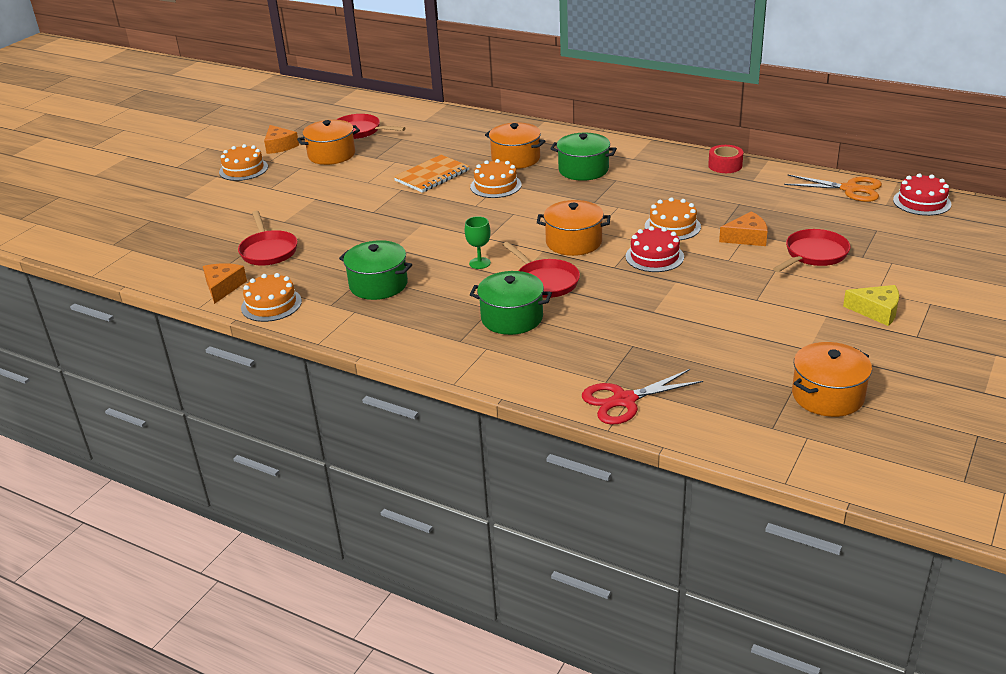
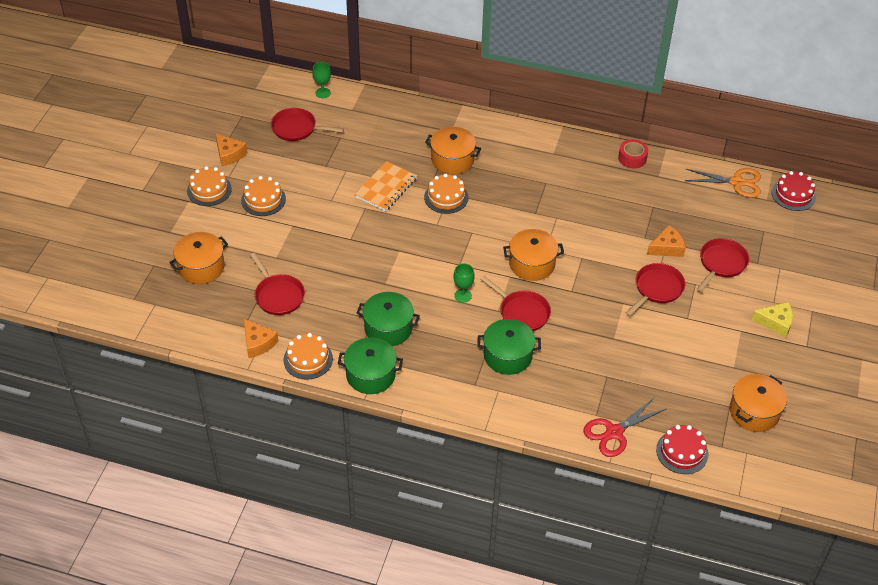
camera: 15 degrees left, 15 degrees up
orange cheese [203,263,247,304] -> orange cheese turned 150 degrees clockwise [244,319,278,358]
orange pot [297,120,360,165] -> orange pot moved to [169,232,228,284]
green pot [550,133,617,181] -> green pot moved to [338,338,403,394]
red cake [625,226,684,272] -> red cake moved to [656,425,708,474]
orange cake [645,197,701,240] -> orange cake moved to [241,176,286,216]
none -> green goblet [312,62,331,98]
none -> red pan [626,263,685,316]

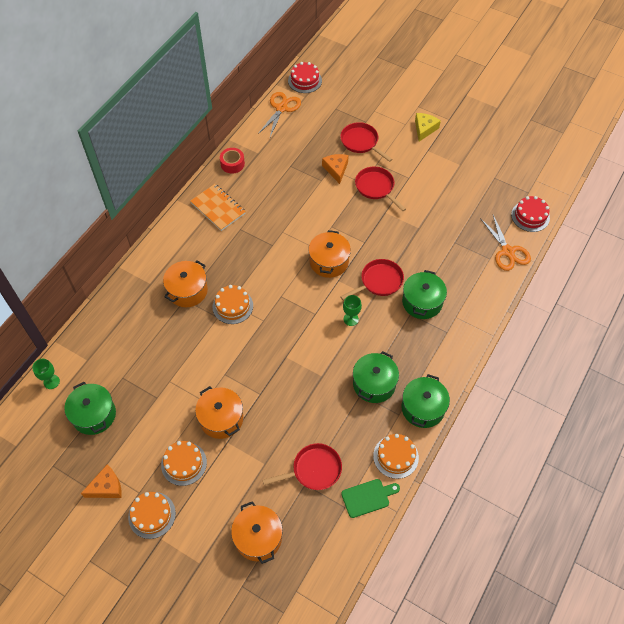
camera: 75 degrees left, 10 degrees up
orange cheese [244,319,278,358] -> green cutting board [341,479,400,518]
red pan [271,108,344,141] -> green pot [65,382,116,435]
orange notebook [355,161,417,211] -> orange notebook moved to [191,184,246,231]
red scissors [583,397,666,457] -> orange scissors [480,215,531,271]
orange pot [729,374,787,432] -> orange pot moved to [195,386,243,439]

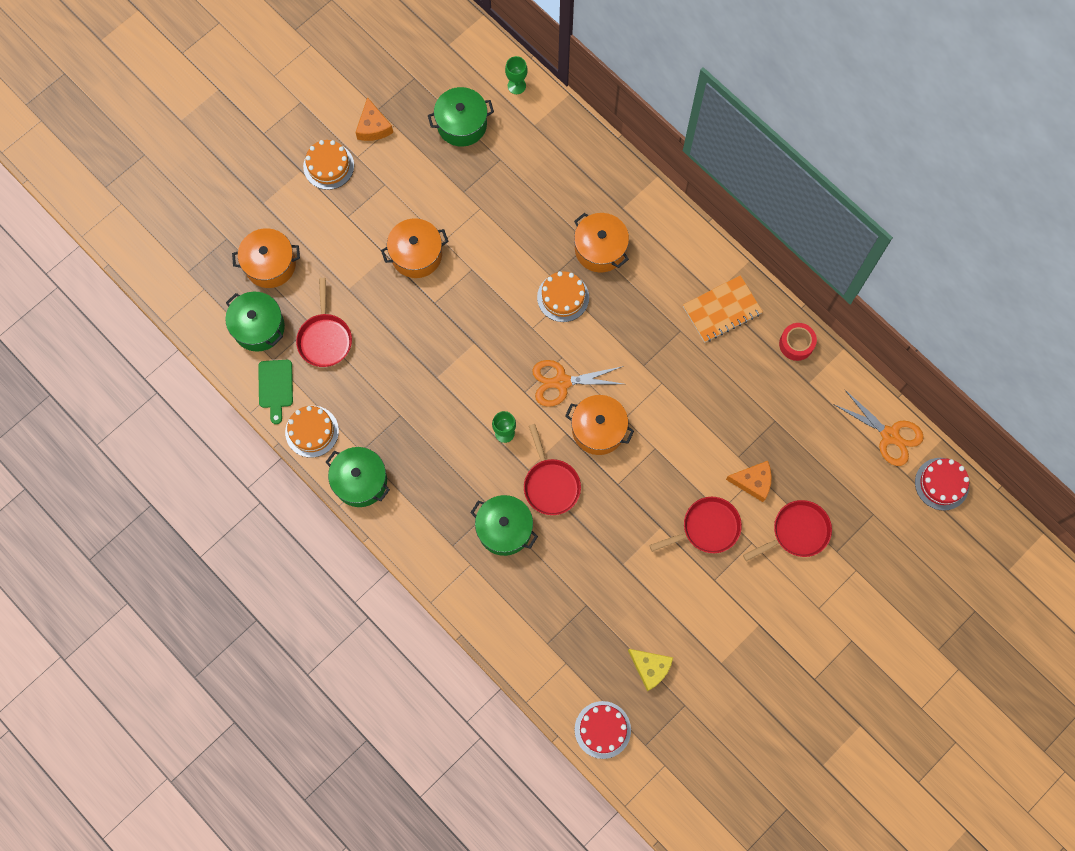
camera: 105 degrees right, 15 degrees up
orange cake [161,441,207,486] -> none
green pot [353,351,399,403] -> green pot moved to [225,292,285,352]
yellow cheese [415,113,441,141] -> yellow cheese moved to [628,649,673,692]
orange scissors [480,215,531,271] -> orange scissors moved to [532,360,623,407]

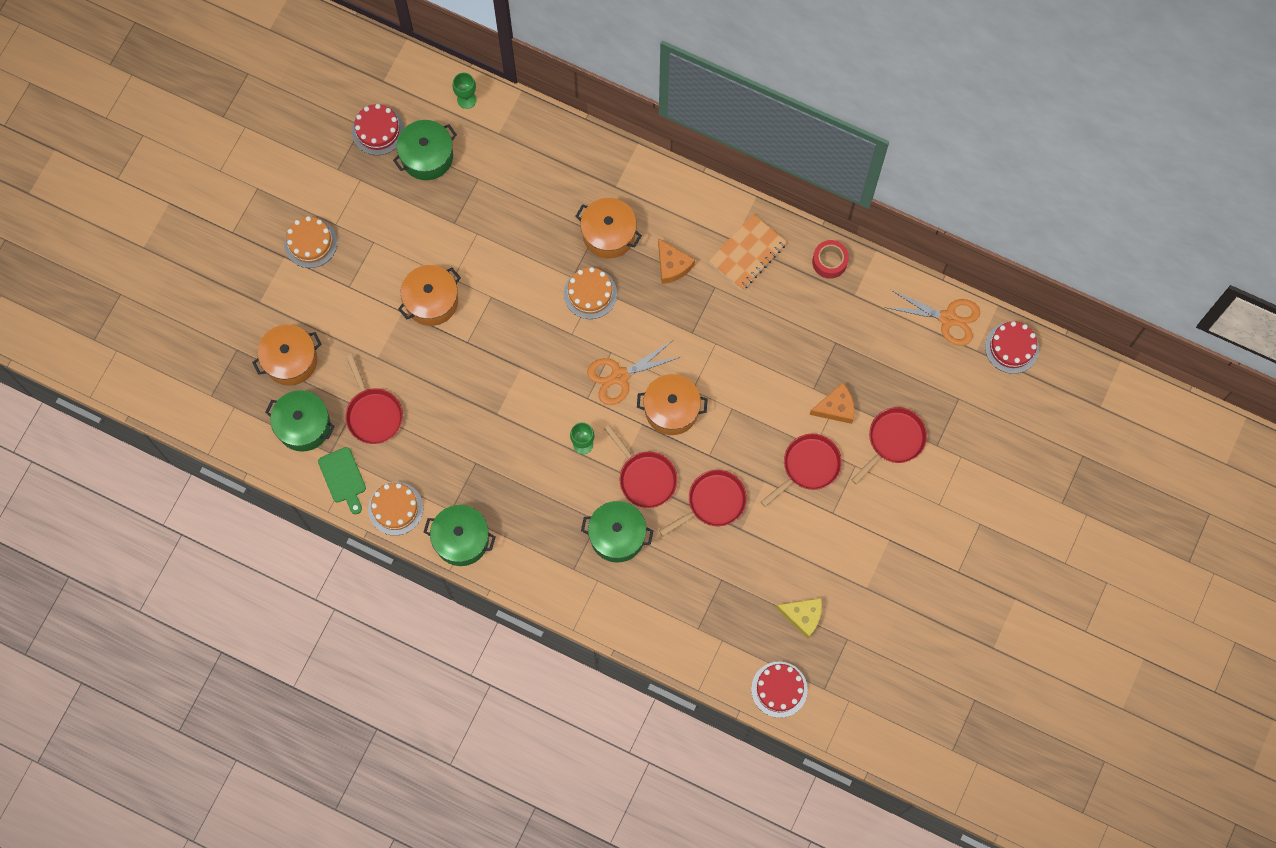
camera: 20 degrees left, 0 degrees up
orange cheese [355,97,393,141] -> orange cheese moved to [658,238,695,284]
none -> red cake [352,104,404,155]
none -> red pan [659,470,747,536]

